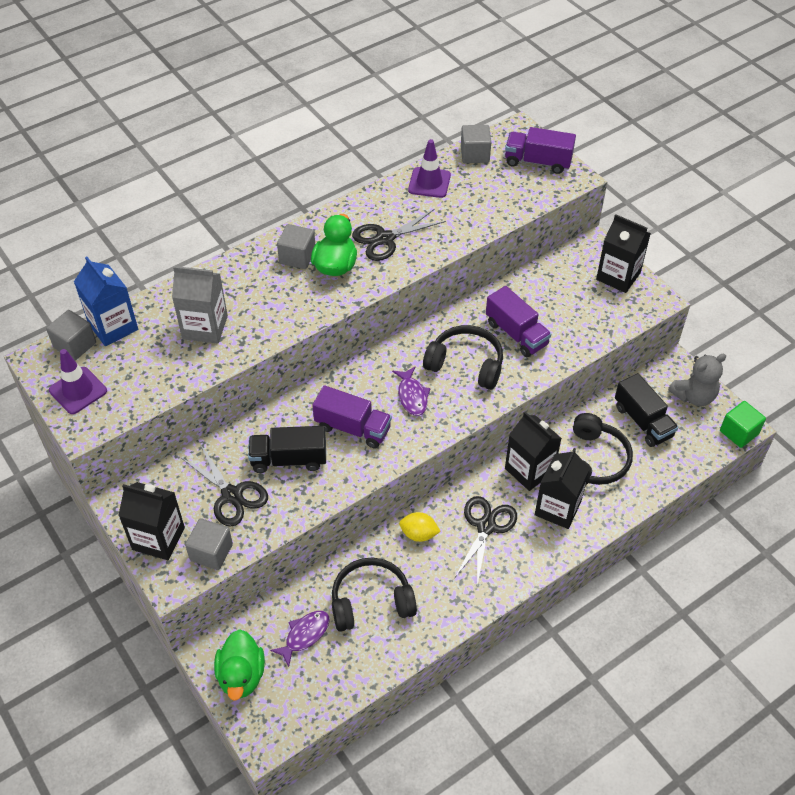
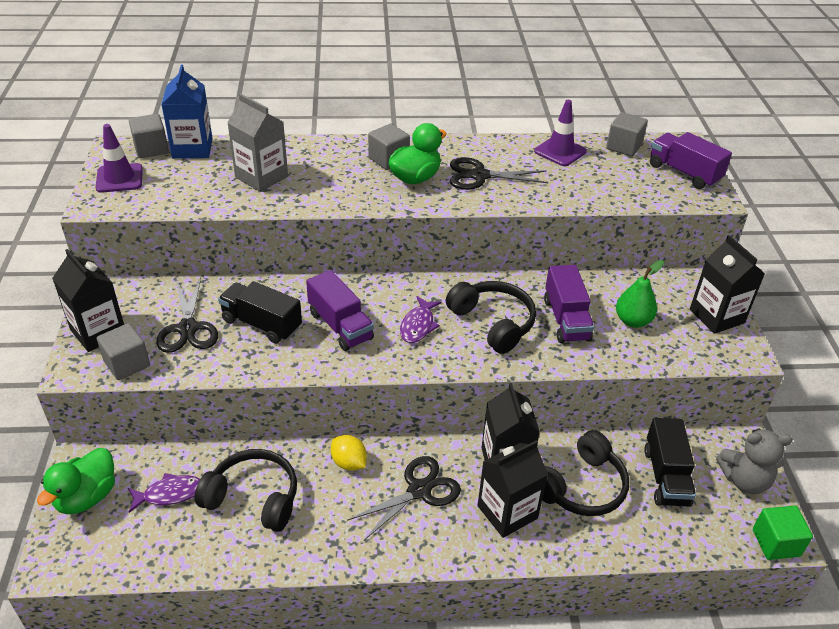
camera: 30 degrees right, 10 degrees down
none -> green pear [616,260,664,328]

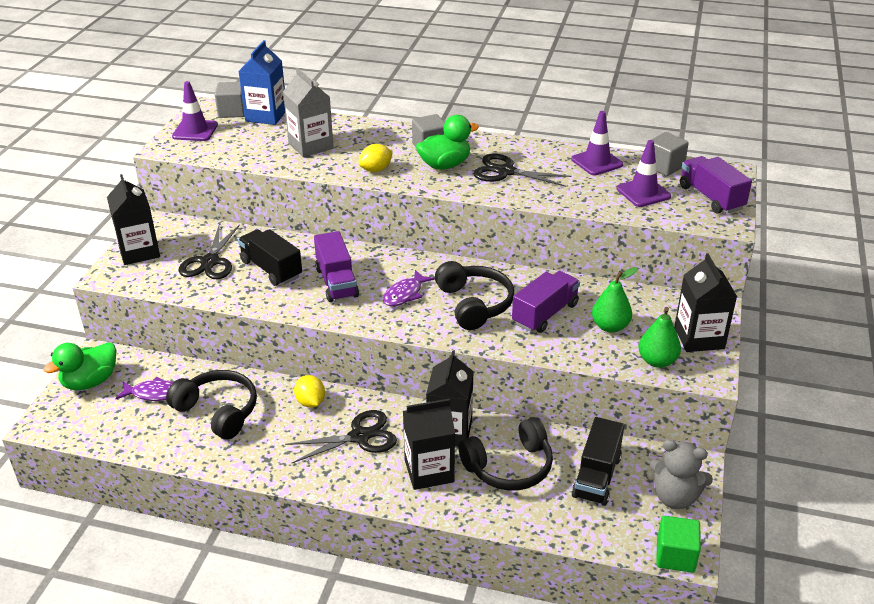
camera: 20 degrees right, 5 degrees down
grey cube [97,323,150,380] -> none
purple truck [544,265,594,343] -> purple truck turned 150 degrees counterclockwise [512,271,580,333]
none -> yellow lemon [358,144,393,172]
none -> purple traffic cone [617,140,671,207]
none -> green pear [638,307,681,368]

